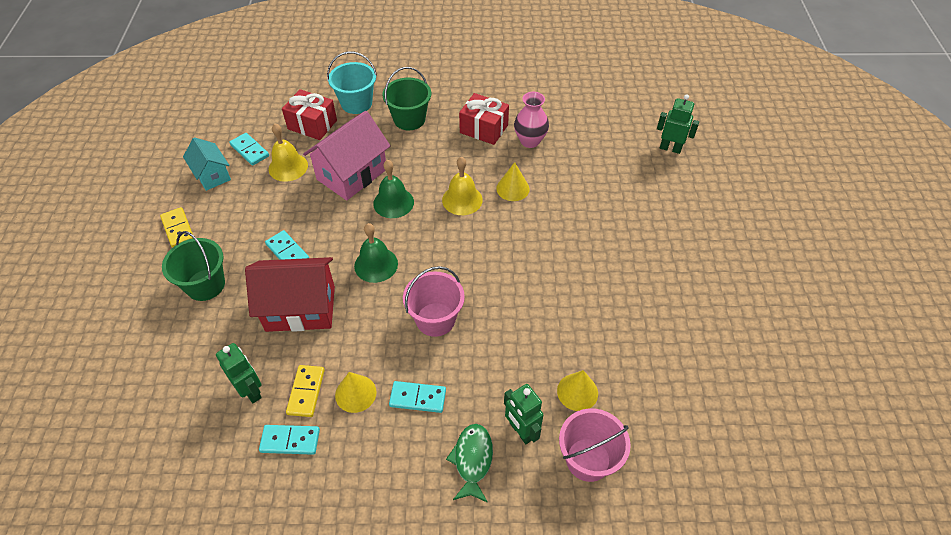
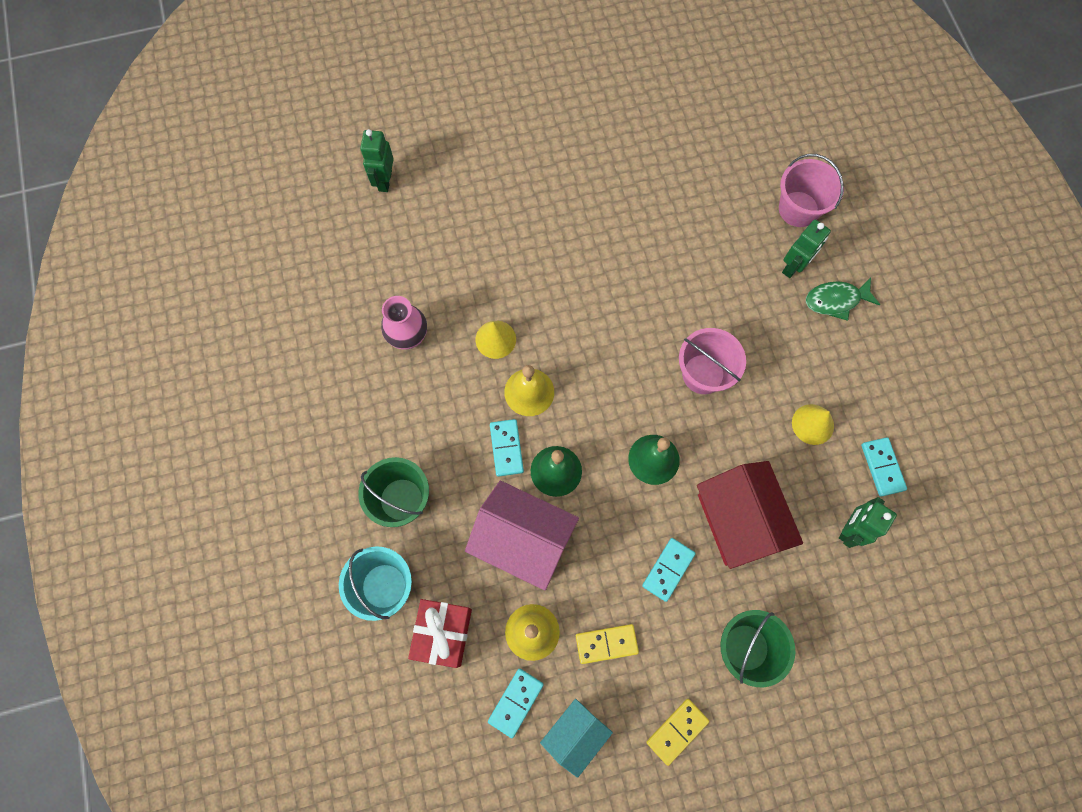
camera: 105 degrees left, 20 degrees up
yellow domino [286,365,325,417] -> yellow domino moved to [576,624,639,664]
turquoise domino [389,381,446,413] -> turquoise domino moved to [490,419,524,477]
red gift [459,93,509,145] -> none
yellow cone [557,370,598,411] -> none

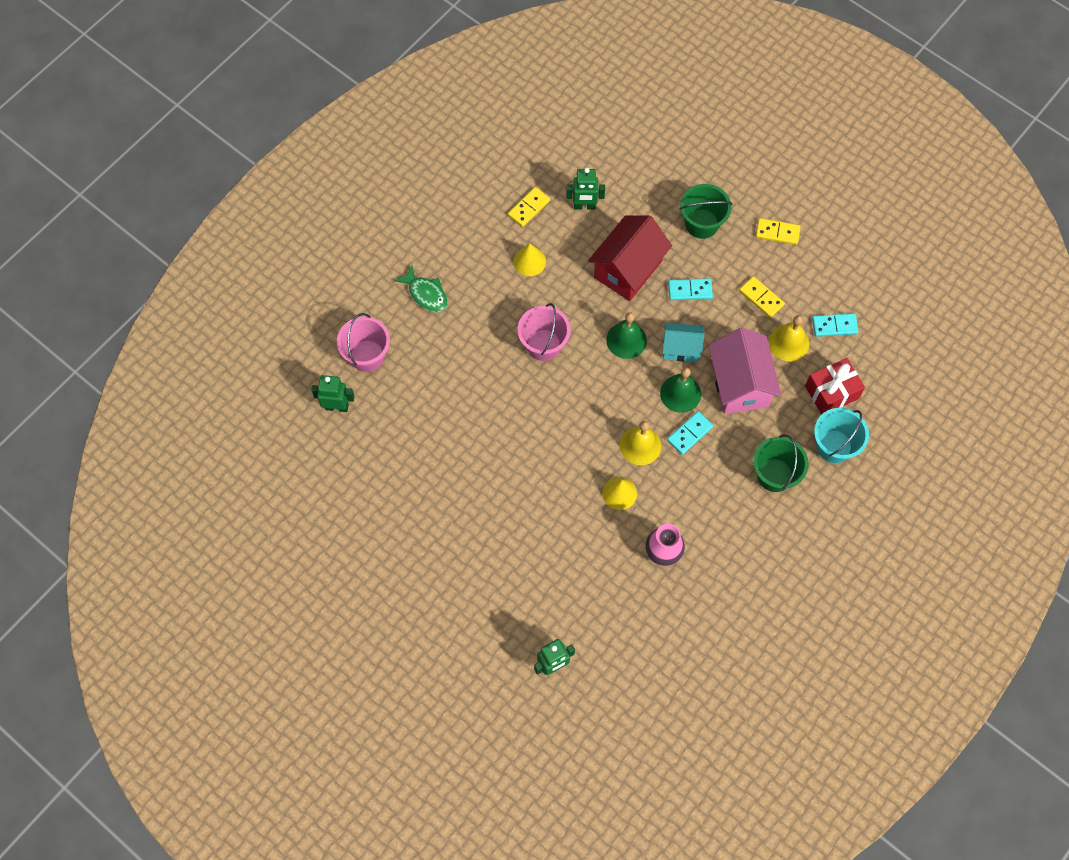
camera: 125 degrees left, 5 degrees down
turquoise house [540,699,613,778] -> turquoise house moved to [662,322,704,362]
green robot [782,219,831,278] -> green robot moved to [311,375,355,412]
turquoise domino [861,437,907,497] -> yellow domino [508,187,550,227]

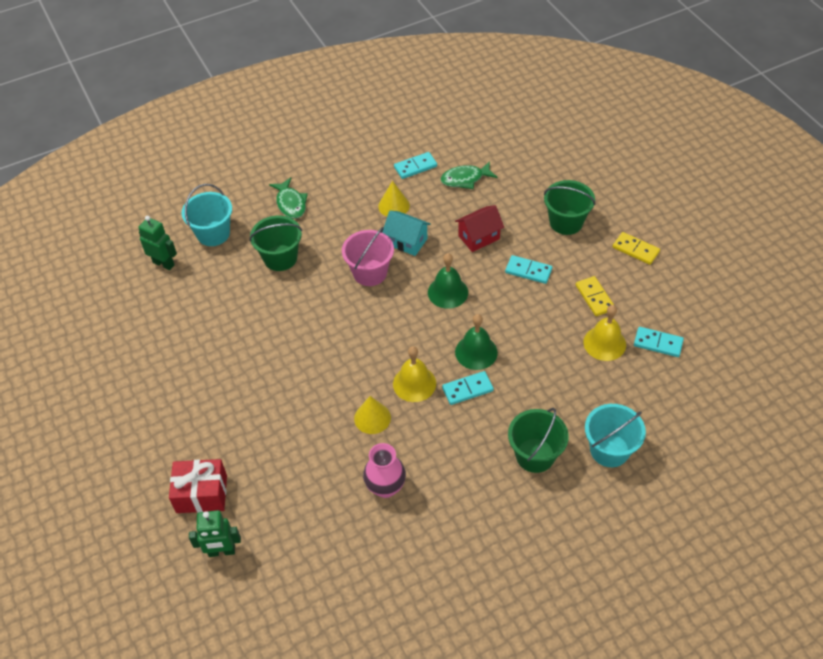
camera: 25 degrees right, 15 degrees down
pink bucket [337,313,390,372] -> turquoise bucket [182,184,232,246]
yellow domino [508,187,550,227] -> turquoise domino [394,152,437,179]
green robot [566,168,605,209] -> green fish [441,161,498,189]
red house [588,215,672,301] -> red house [455,205,504,252], size x0.59
turquoise house [662,322,704,362] -> turquoise house moved to [382,210,431,256]
pink house [709,328,781,414] -> none
red gift [805,358,865,415] -> red gift moved to [169,459,227,513]
none -> green bucket [249,216,302,271]

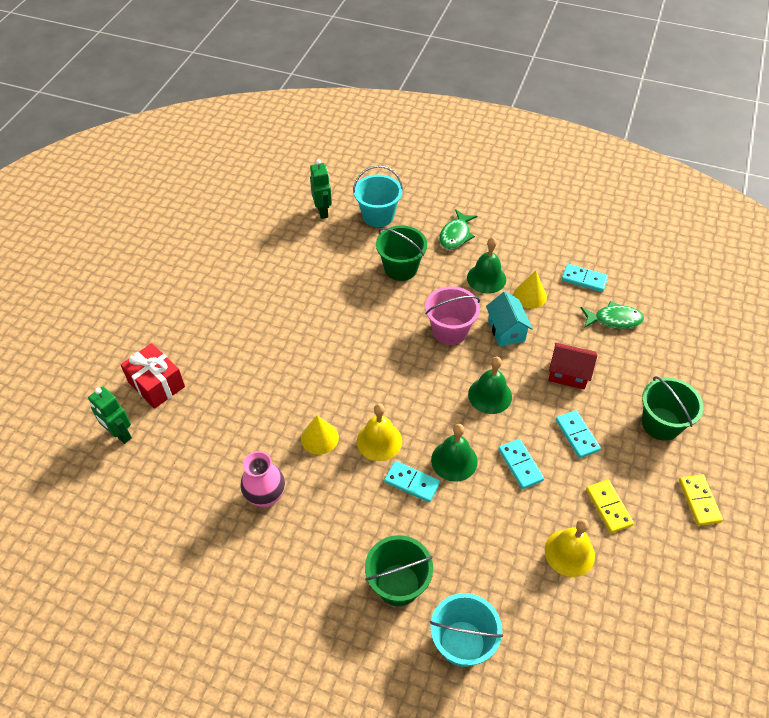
camera: 45 degrees right, 0 degrees up
green fish [441,161,498,189] -> green fish turned 150 degrees clockwise [581,301,644,329]
yellow domino [576,276,614,316] -> yellow domino turned 45 degrees counterclockwise [586,480,634,533]
turquoise domino [634,327,684,357] -> turquoise domino moved to [498,439,544,489]
none -> green bell [467,237,506,293]

